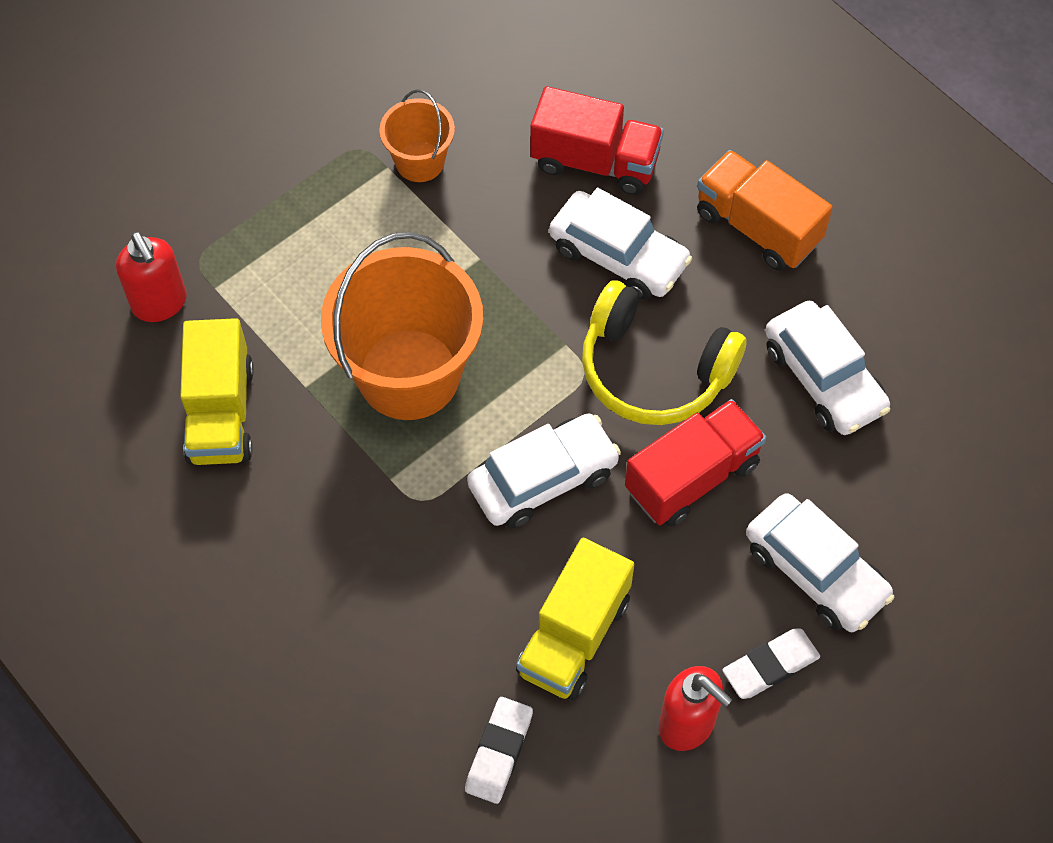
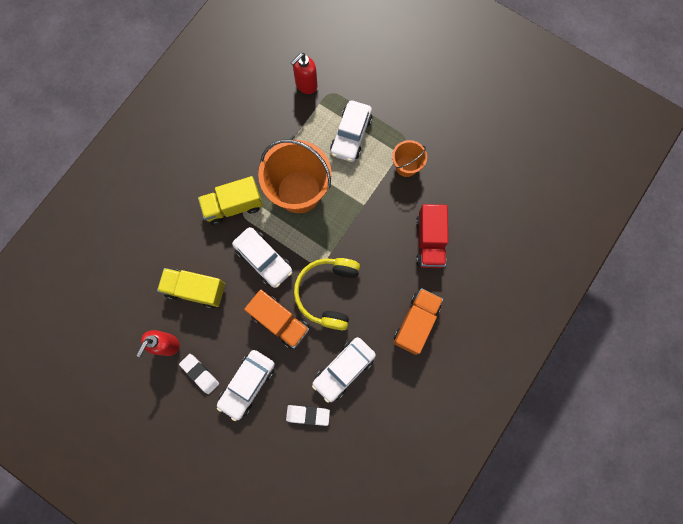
camera: 75 degrees right, 15 degrees up
yellow truck [180,318,254,465] -> yellow truck moved to [198,176,263,225]
white eraser [465,697,533,804] -> white eraser moved to [286,405,330,426]
white car [549,188,692,300] -> white car moved to [330,100,372,162]
red truck [625,399,766,527] -> orange truck [244,290,309,349]

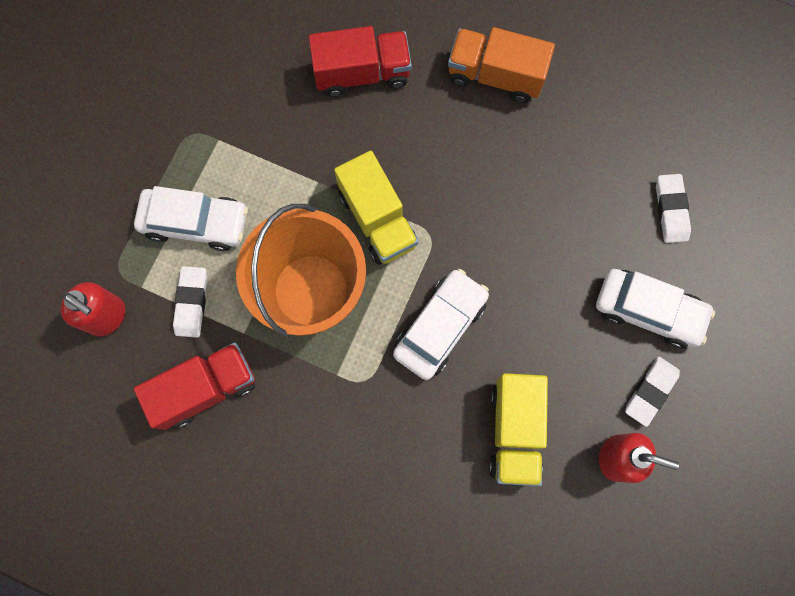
camera: 100 degrees left, 0 degrees up
yellow truck [198,176,263,225] -> yellow truck moved to [334,151,418,265]
orange truck [244,290,309,349] -> none
yellow headphones [294,258,360,330] -> none
white car [312,337,376,403] -> none
orange bucket [392,140,427,177] -> none
none -> red truck [134,343,255,430]
none -> white eraser [173,266,207,338]

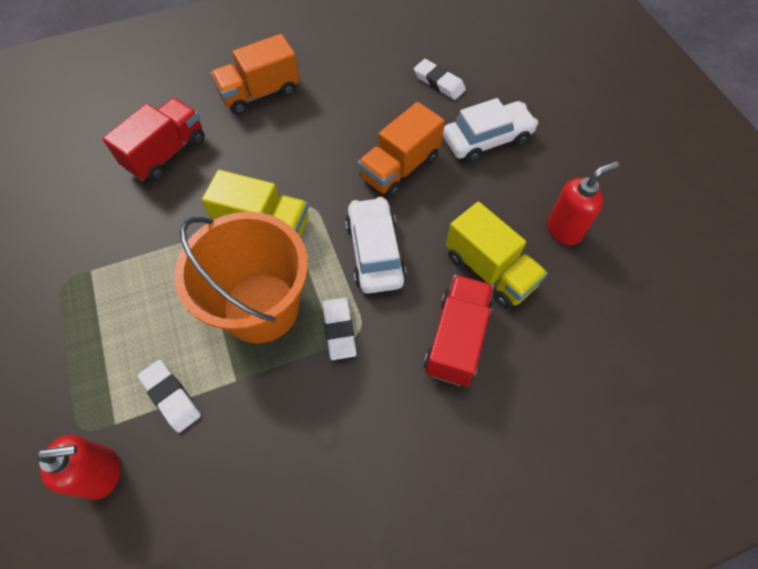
camera: 45 degrees left, 15 degrees down
white car [134,186,248,251] -> none
red truck [134,343,255,430] -> red truck moved to [424,275,494,386]
white eraser [625,357,680,427] -> white eraser moved to [322,298,357,360]
none -> orange truck [358,102,445,198]

